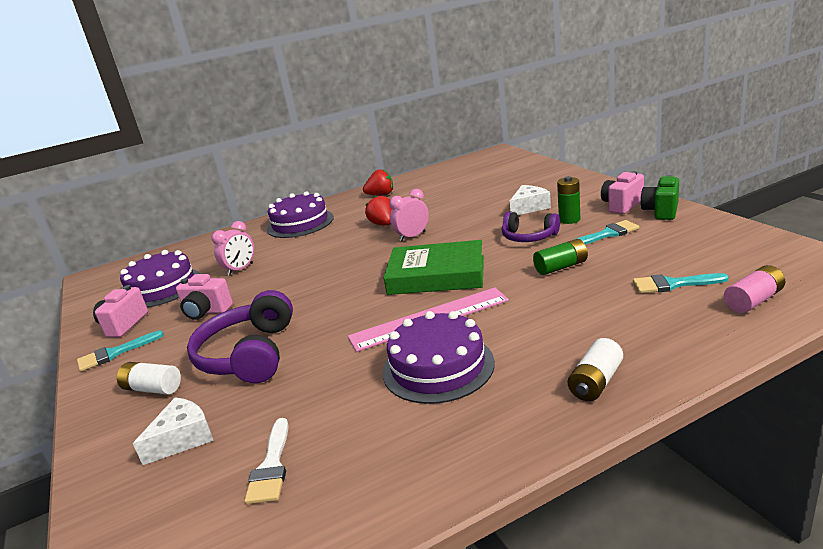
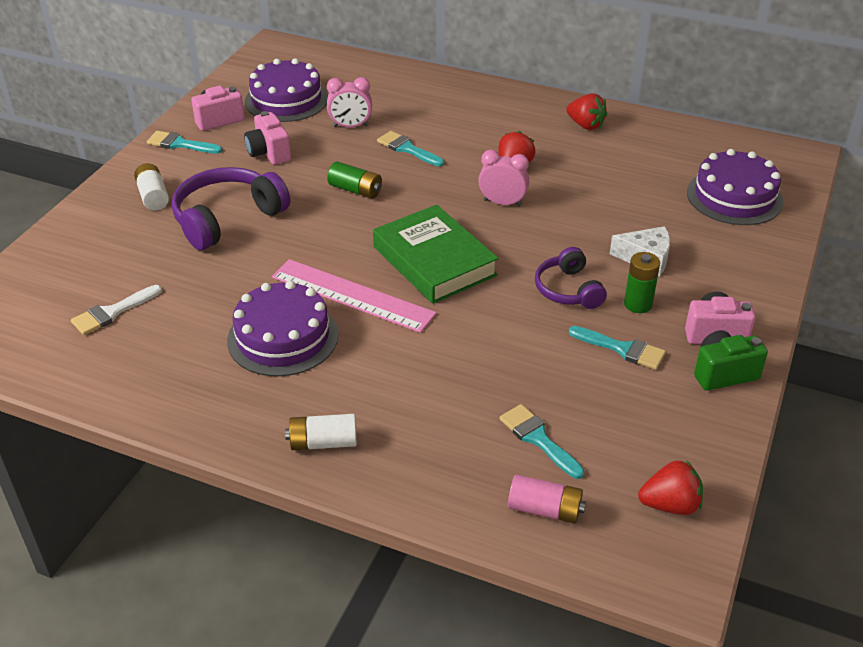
camera: 45 degrees right, 15 degrees up
white cheese [133,398,214,465] -> none
purple cake [267,191,334,238] -> purple cake moved to [687,149,784,225]
green battery [533,239,588,275] -> green battery moved to [327,162,382,199]
none -> turquoise brush [377,131,444,166]
none -> red strawberry [638,460,703,515]

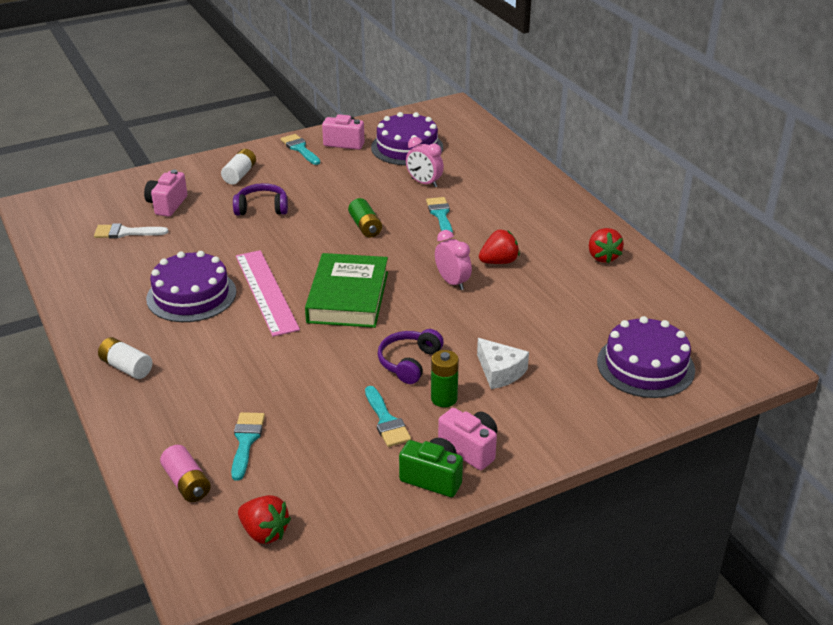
camera: 40 degrees right, 5 degrees down
purple headphones [172,167,290,250] -> purple headphones [233,183,288,215], size x0.61
pink camera [244,111,291,165] -> pink camera moved to [144,170,187,217]

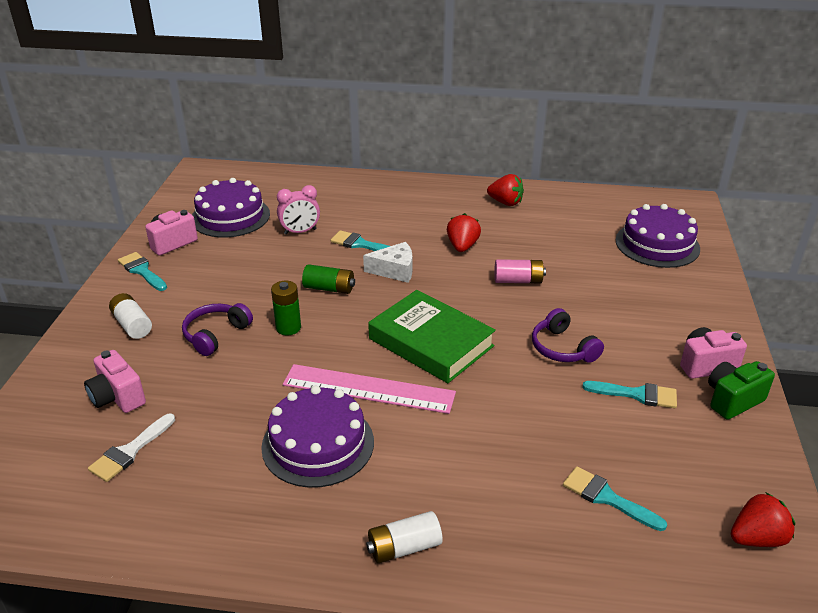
camera: 55 degrees left, 0 degrees up
pink battery [160,445,211,502] -> pink battery moved to [494,259,546,283]
turquoise brush [281,134,320,165] -> turquoise brush turned 45 degrees clockwise [118,252,167,291]
green battery [431,350,459,407] -> green battery moved to [271,281,301,335]
pink clock [435,230,472,290] -> none
white cheese [477,338,529,389] -> white cheese moved to [363,242,412,283]

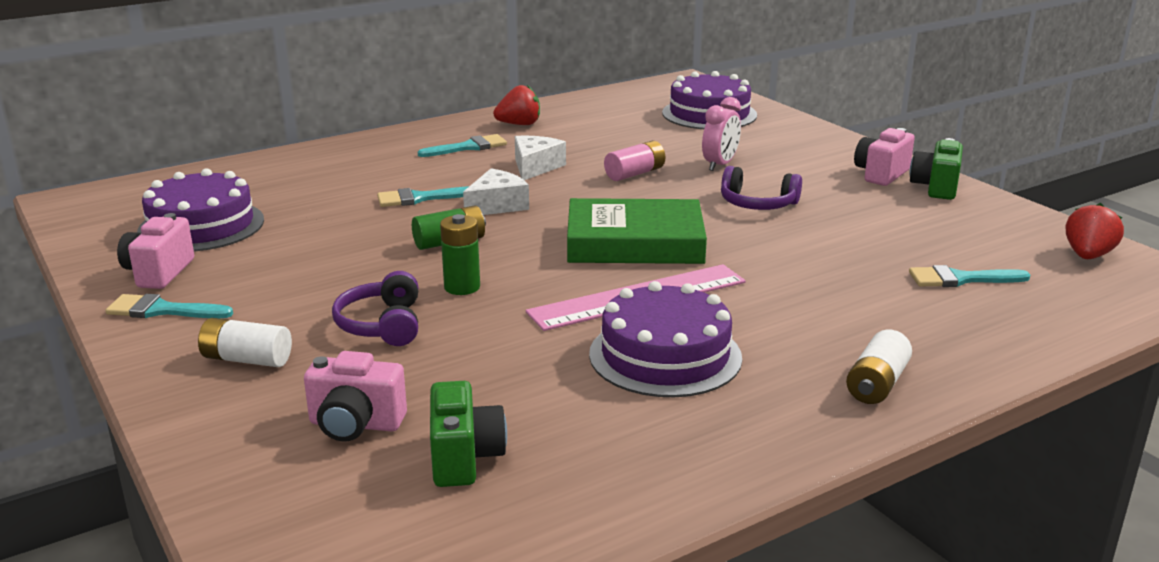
camera: 40 degrees left, 10 degrees down
white brush [88,413,175,482] -> green camera [430,381,507,487]
pink clock [277,185,320,235] -> pink clock moved to [702,97,741,171]
red strawberry [447,213,481,252] -> white cheese [515,136,566,180]
turquoise brush [582,381,677,408] -> turquoise brush moved to [418,134,507,157]

